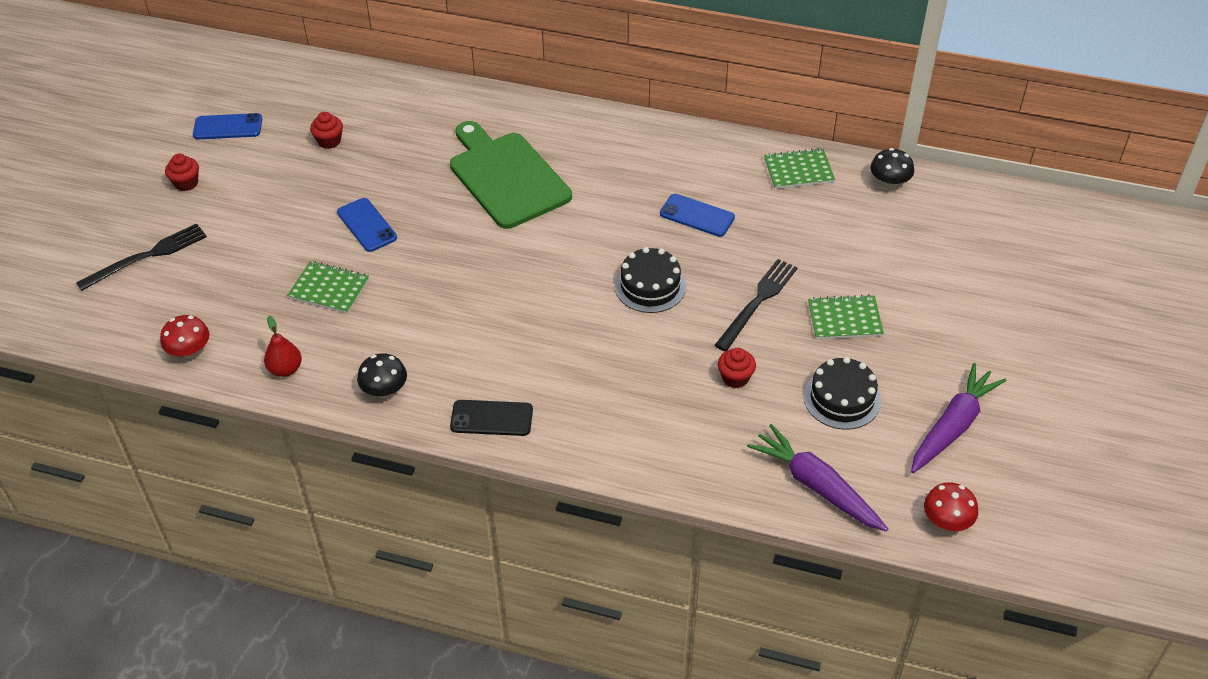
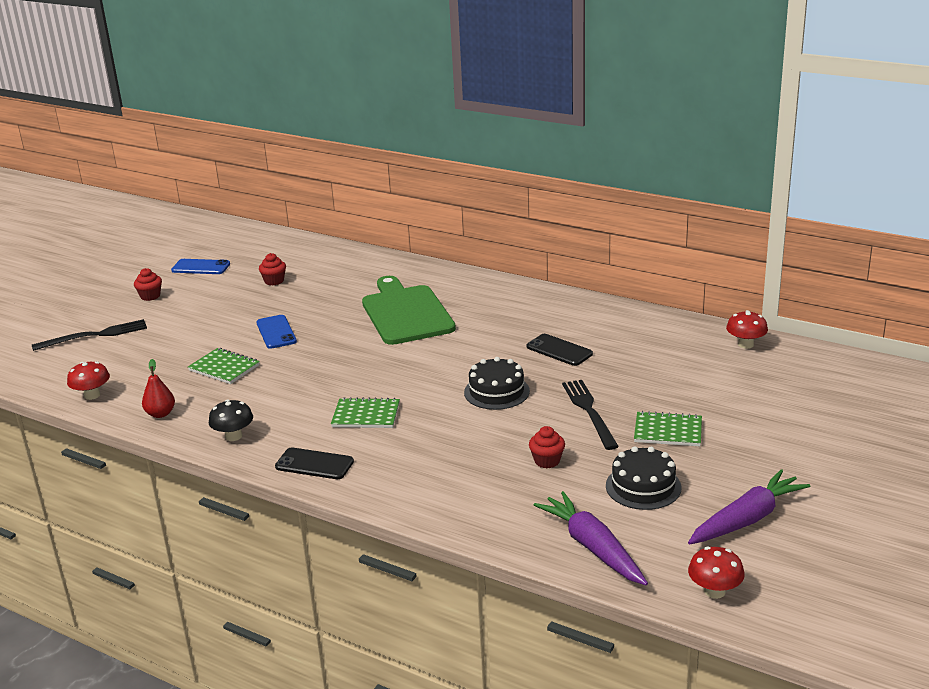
camera: 15 degrees right, 20 degrees down
blue phone [660,194,735,237] -> black phone [526,334,593,366]
black fork [714,259,798,352] -> black fork turned 60 degrees counterclockwise [562,380,619,450]
green notebook [764,148,835,189] -> green notebook moved to [331,397,400,428]
black mushroom [870,148,914,189] -> red mushroom [726,310,768,349]

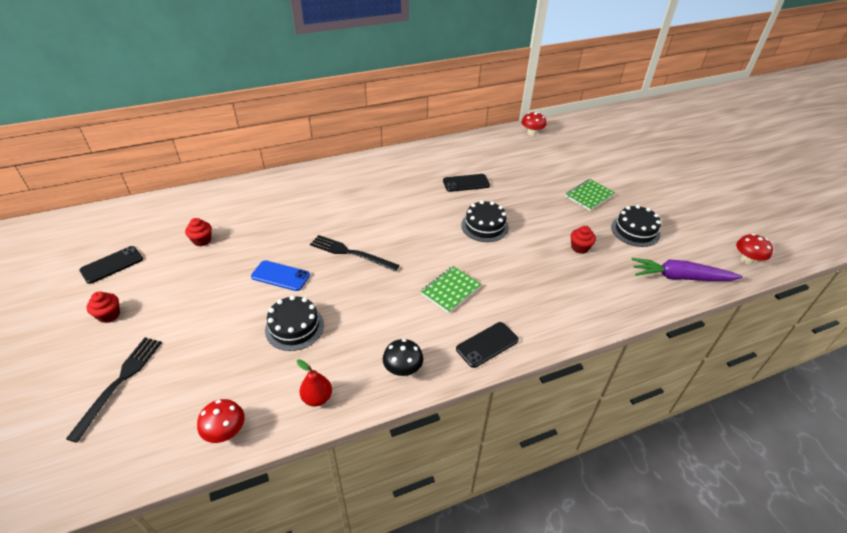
camera: 55 degrees left, 15 degrees up
blue phone [171,259,230,274] -> black phone [79,246,143,284]
green notebook [188,348,260,384] -> black cake [265,296,324,351]
green cutting board [362,276,456,345] -> none
black fork [562,380,619,450] -> black fork moved to [310,235,399,271]
purple carrot [688,469,810,545] -> none

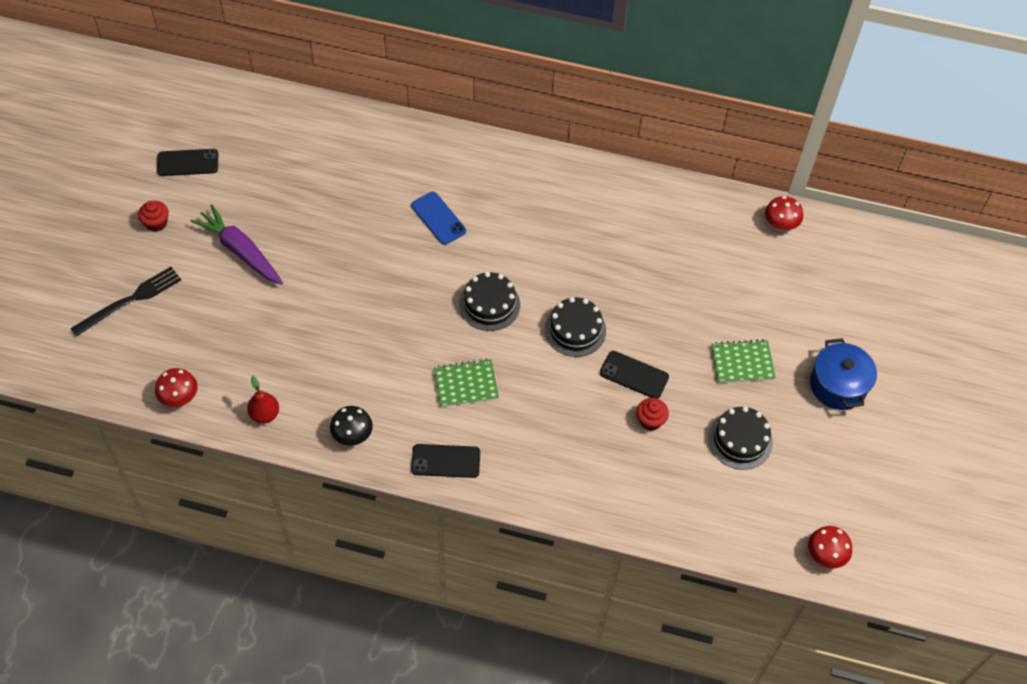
camera: 35 degrees right, 15 degrees up
red cupcake [185,218,212,246] -> none
blue phone [251,260,310,291] -> blue phone moved to [411,192,466,245]
black cake [265,296,324,351] -> black cake moved to [459,272,520,331]
black fork [310,235,399,271] -> none
black phone [443,174,490,192] -> black phone moved to [600,351,669,399]
purple carrot [631,258,743,281] -> purple carrot moved to [190,204,283,285]
none -> blue pot [810,338,877,410]

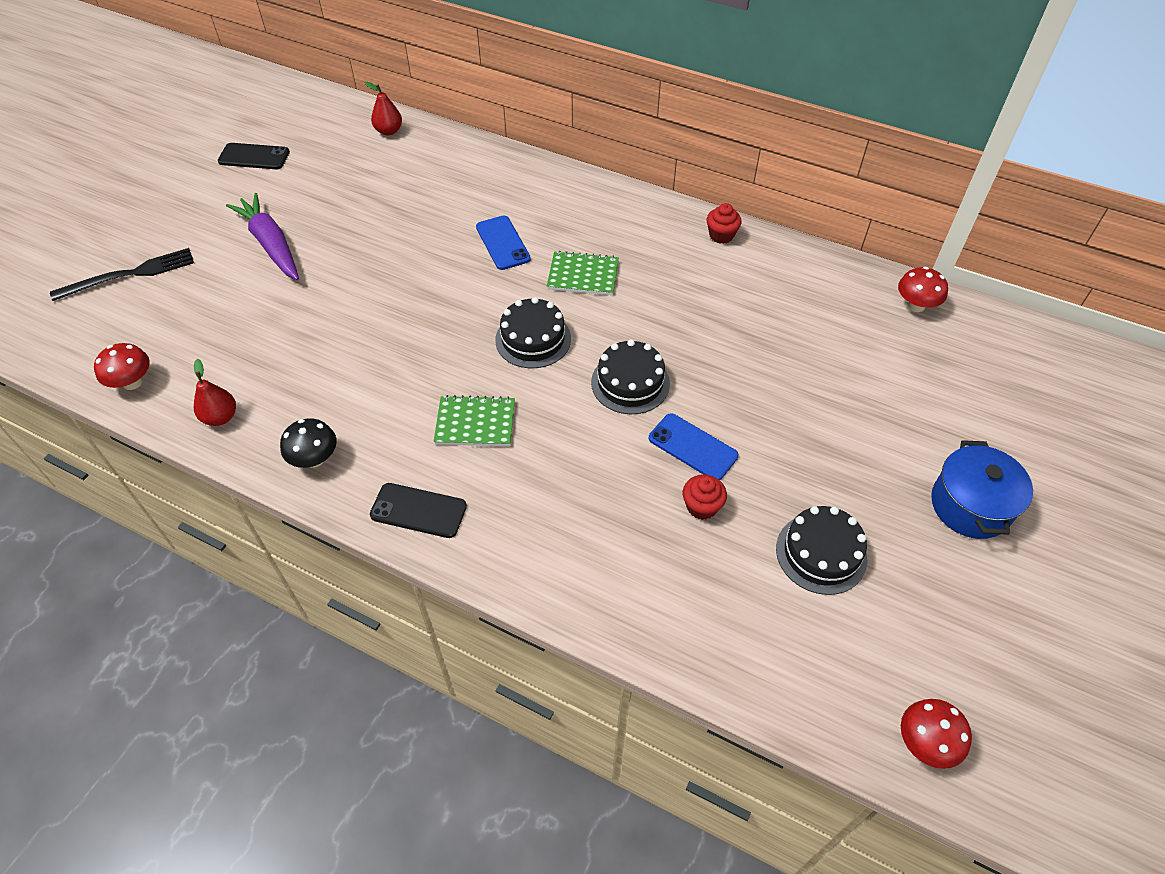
camera: 15 degrees right, 5 degrees down
red cupcake [138,201,169,232] -> red cupcake moved to [706,203,742,244]
black phone [600,351,669,399] -> blue phone [649,413,739,480]
green notebook [711,339,776,383] -> green notebook moved to [547,251,619,295]
none -> red pear [365,82,402,135]

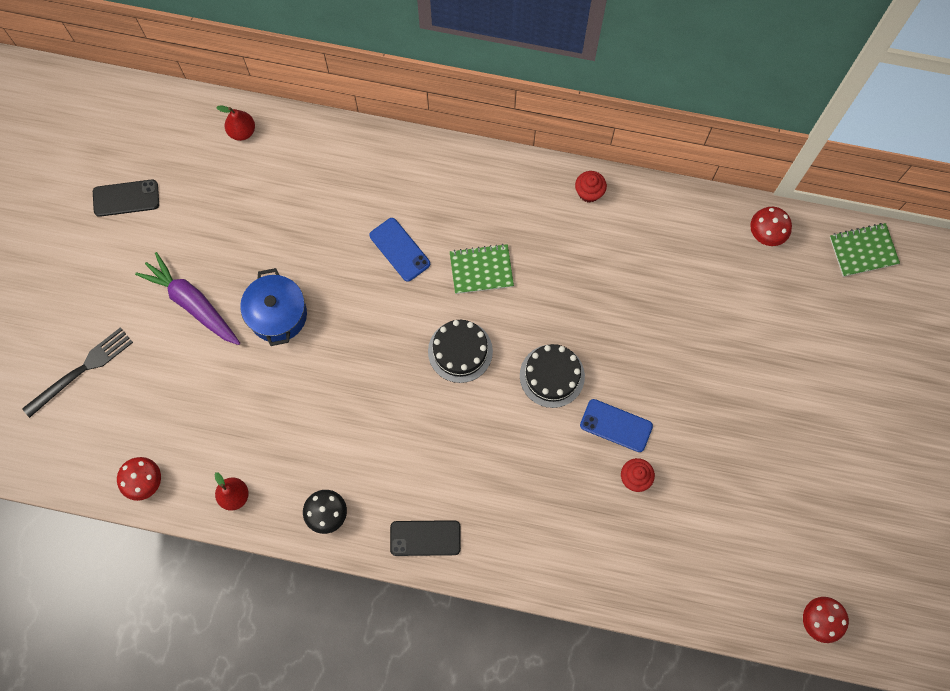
camera: 15 degrees left, 20 degrees up
green notebook [434,395,515,446] -> green notebook moved to [830,223,900,277]
black cake [776,506,867,595] -> none
blue pot [931,440,1033,539] -> blue pot moved to [240,268,307,346]

